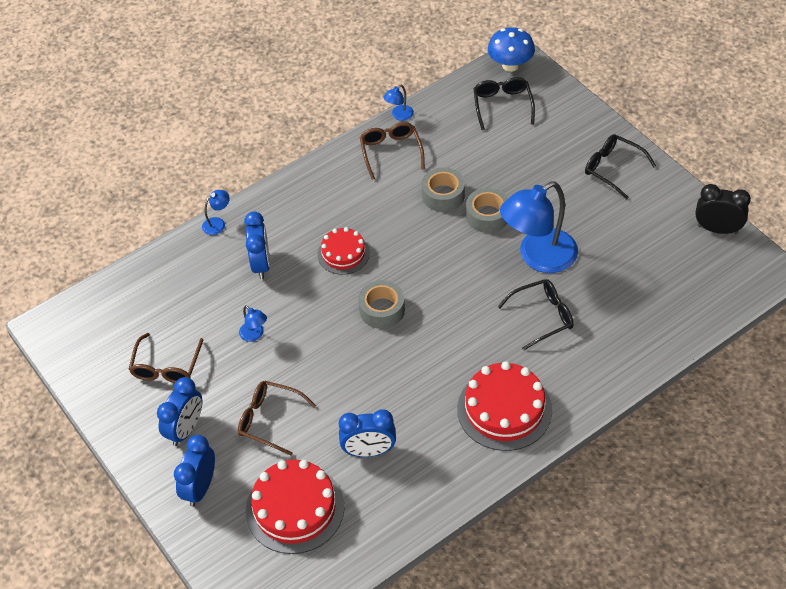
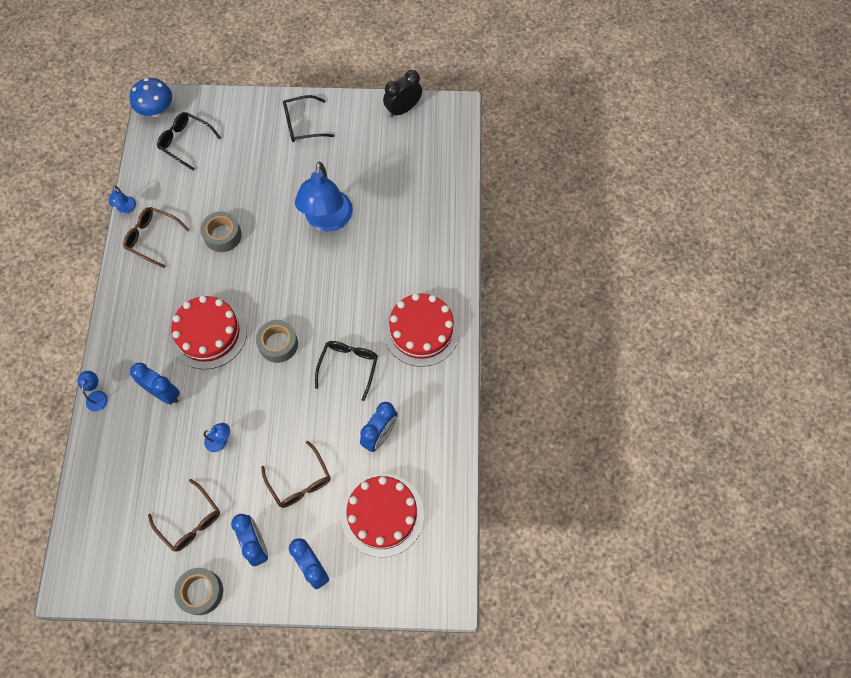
camera: 55 degrees left, 15 degrees up
brown glasses [238,381,316,456] -> brown glasses turned 90 degrees counterclockwise [261,441,330,508]
red cake [318,227,370,275] -> red cake [170,296,247,369], size x1.65
grey tape [466,188,508,233] -> grey tape moved to [174,568,223,615]
black glasses [498,279,574,350] -> black glasses moved to [315,341,378,401]

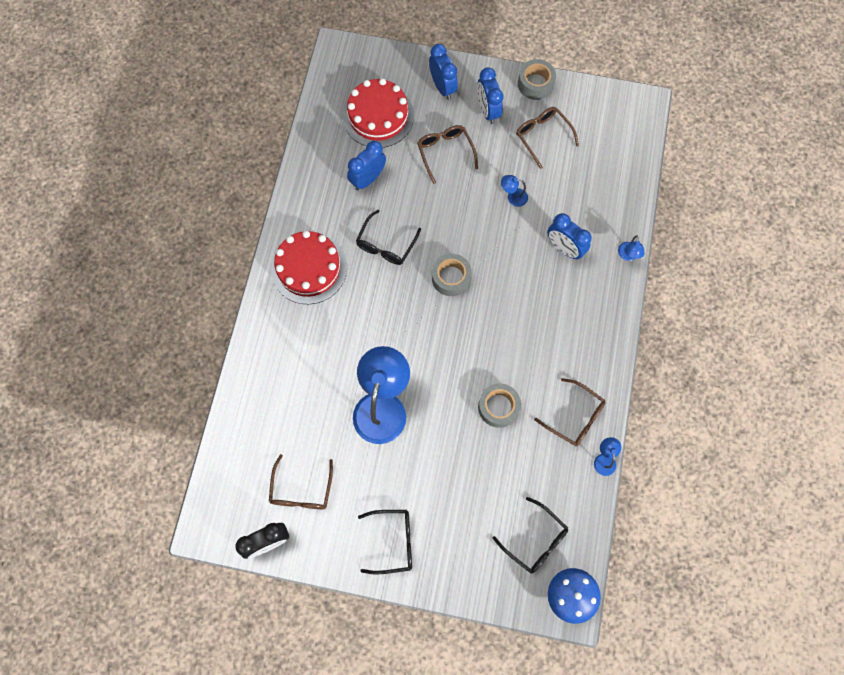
camera: 170 degrees left, 5 degrees up
red cake [170,296,247,369] -> none
none -> brown glasses [269,454,333,509]

